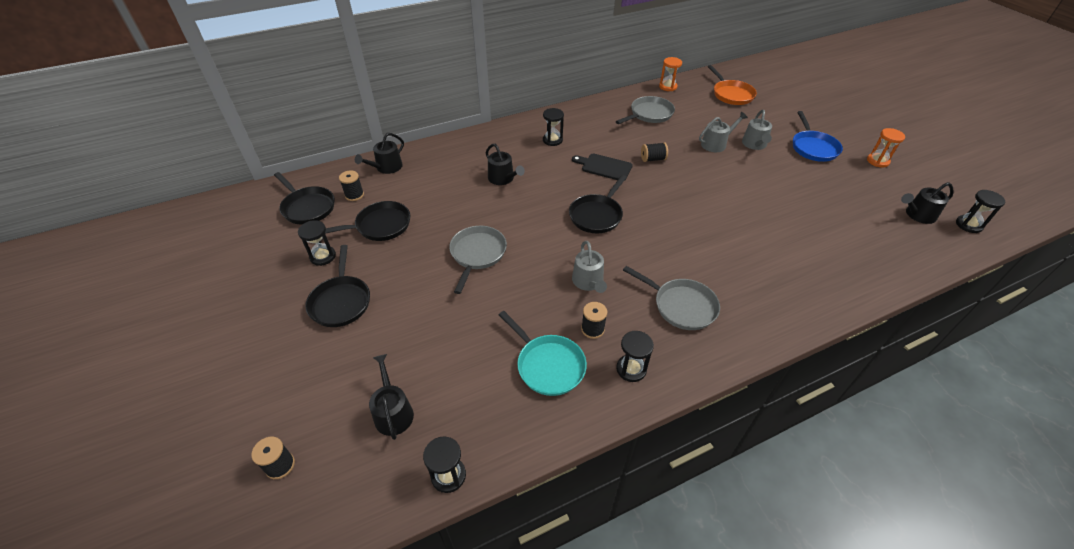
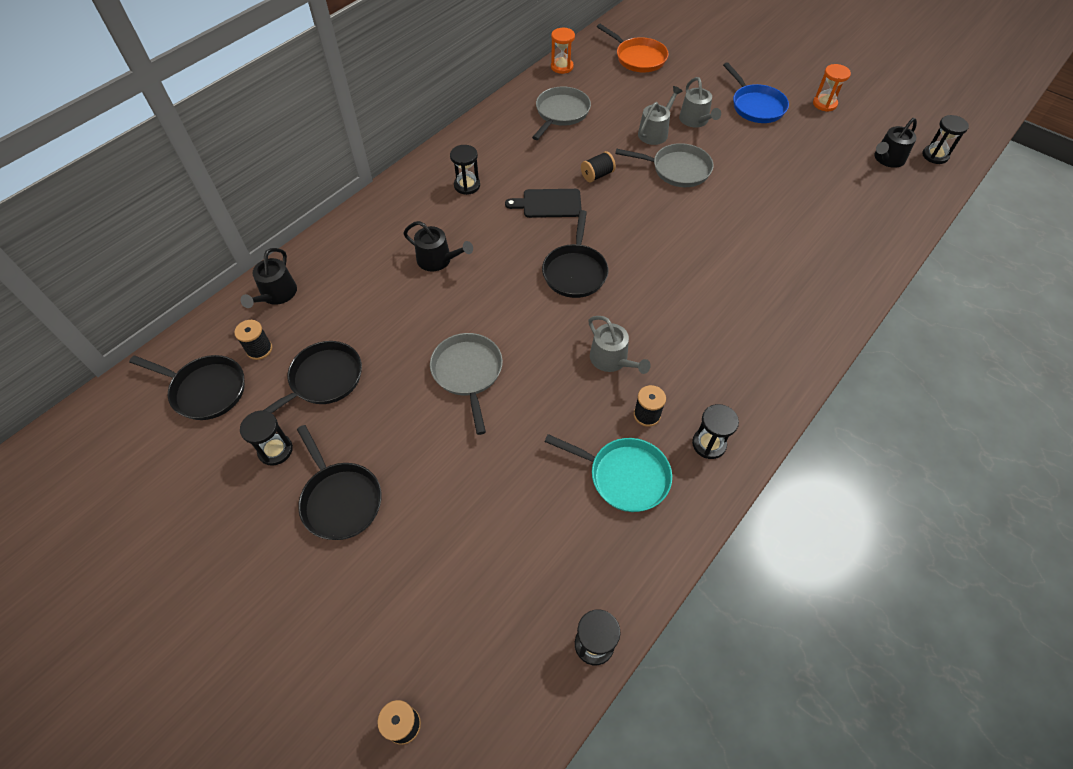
camera: 25 degrees left, 10 degrees up
black watering can [369,354,414,440] -> none
grey pan [623,266,720,330] -> grey pan moved to [615,143,714,187]

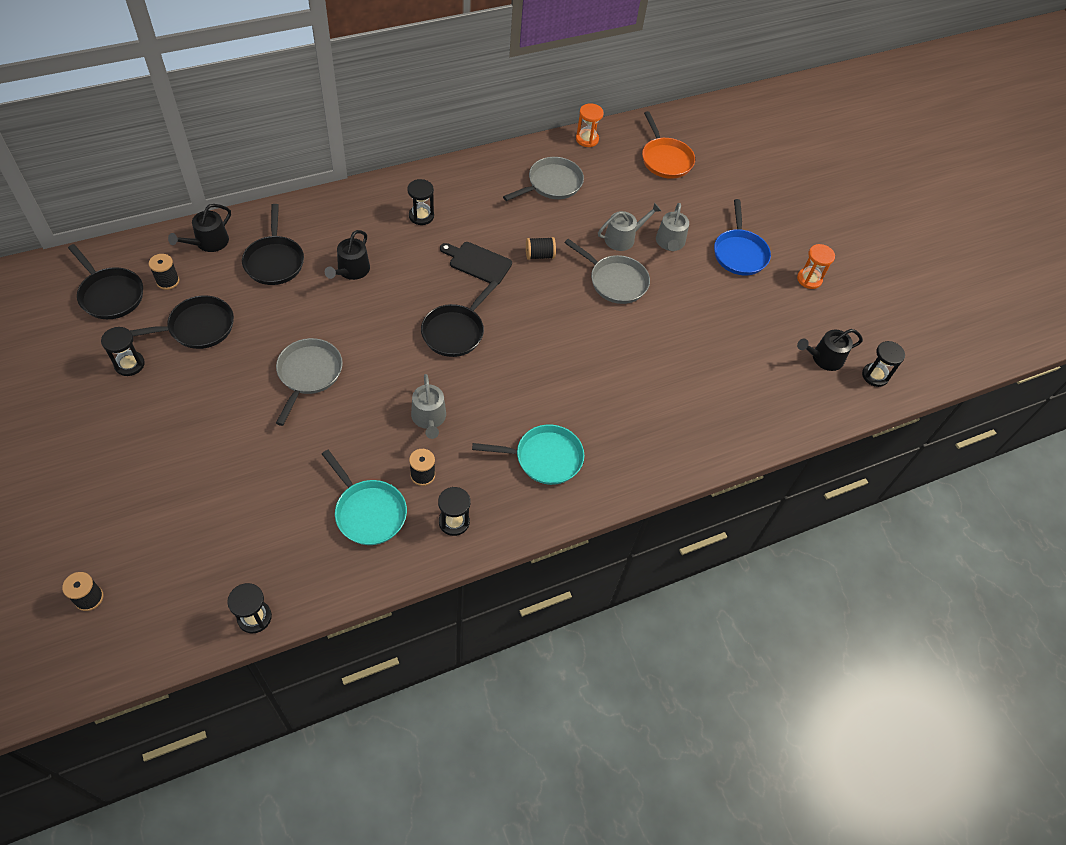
camera: 20 degrees right, 0 degrees up
black pan [297,425,382,540] -> black pan moved to [242,204,304,285]
black watering can [403,221,473,271] -> black watering can turned 60 degrees clockwise [325,230,370,280]
none -> turquoise pan [472,425,584,485]

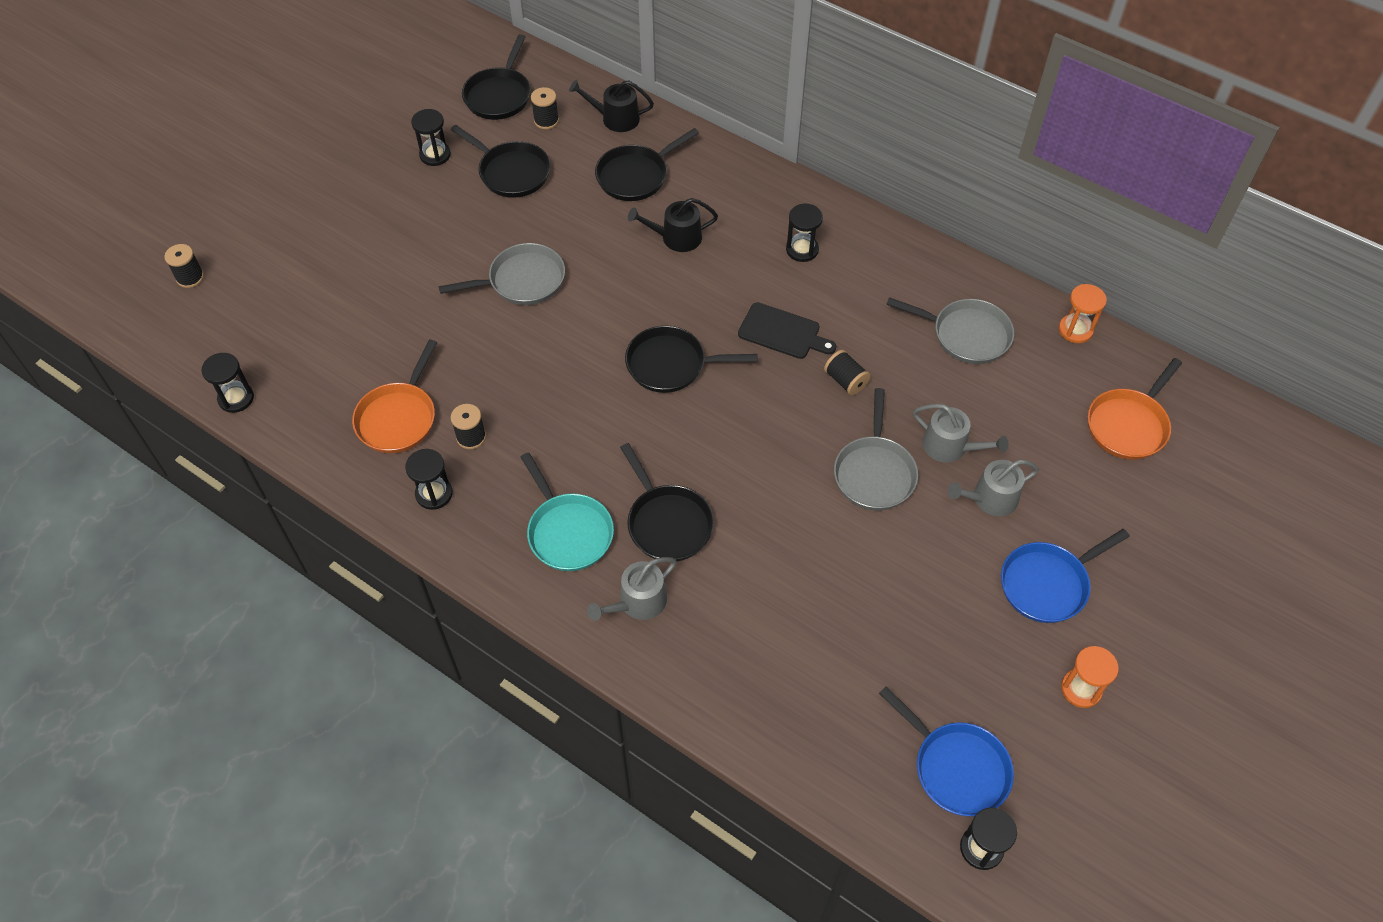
camera: 65 degrees right, 0 degrees up
turquoise pan [322,450,407,545] -> orange pan [352,340,437,453]
grey watering can [411,374,446,439] -> grey watering can moved to [587,557,676,621]
black cutting board [440,242,512,285] -> black cutting board turned 120 degrees clockwise [738,302,836,359]
black watering can [797,329,863,371] -> blue pan [879,686,1014,816]
none -> black pan [620,443,714,562]

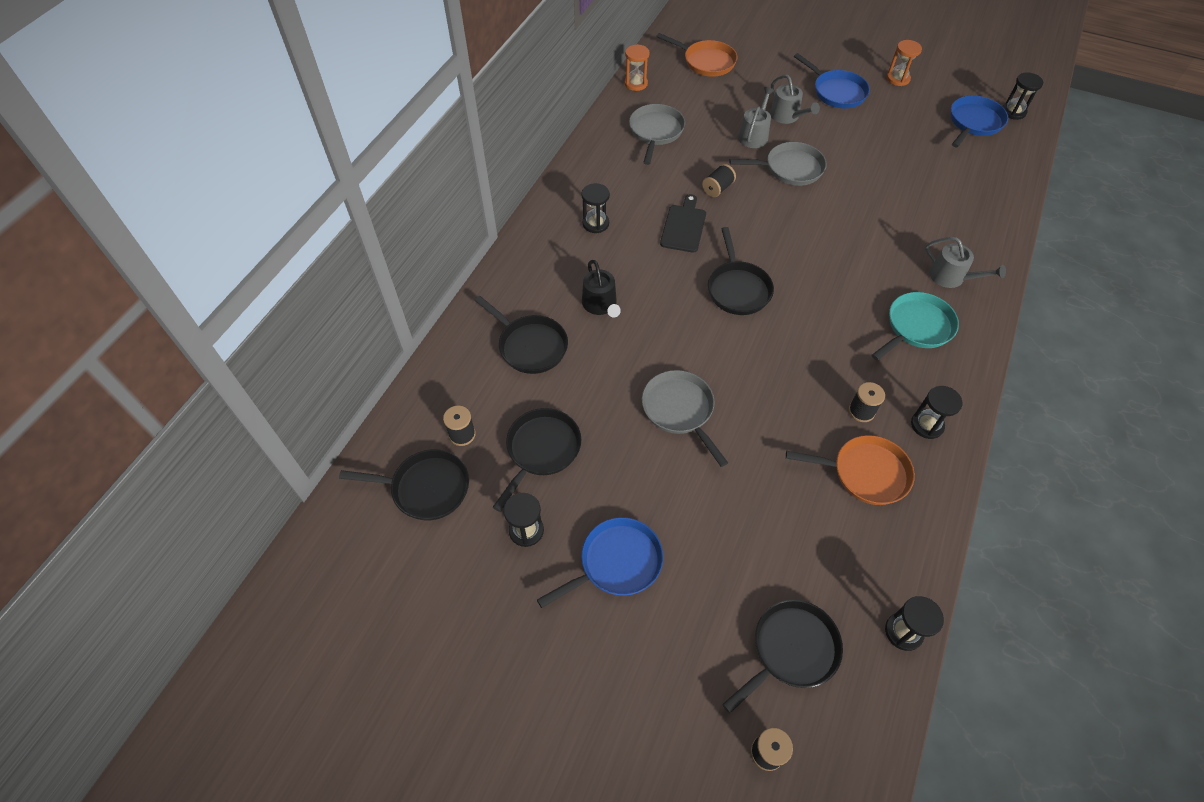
camera: 100 degrees left, 0 degrees up
black watering can [569,80,654,132] -> none
black pan [620,443,714,562] -> black pan moved to [722,600,843,713]
none -> blue pan [537,517,663,608]

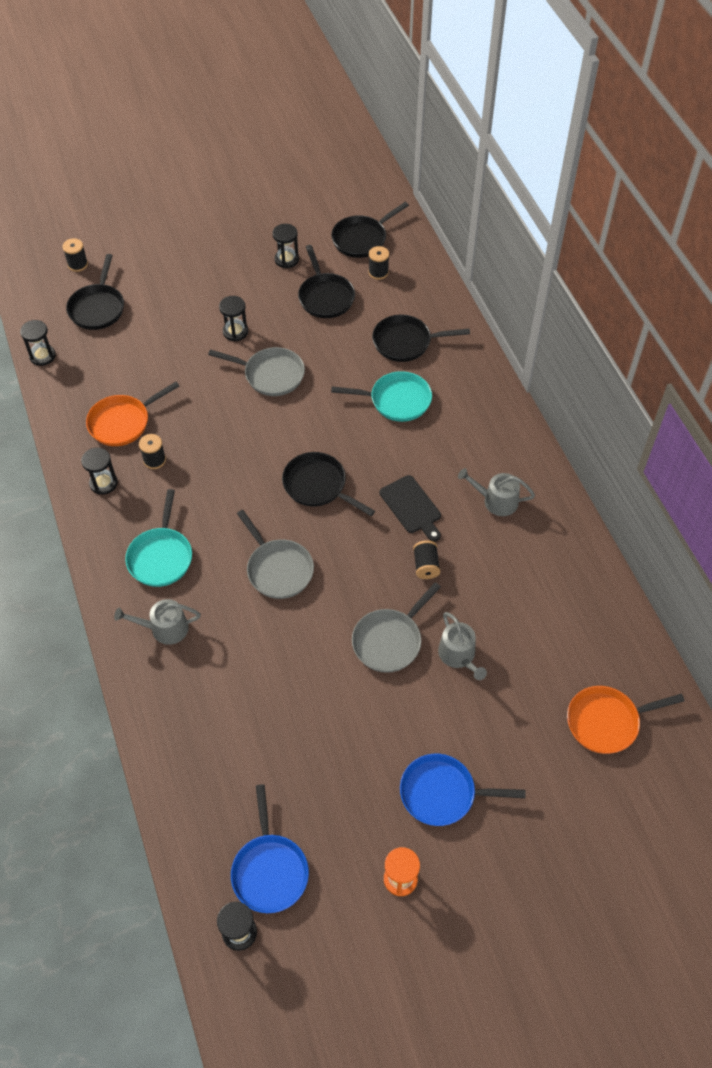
camera: 135 degrees right, 0 degrees up
blue pan [537,517,663,608] -> none
black hourglass [581,183,610,233] -> black hourglass moved to [219,296,248,341]
black watering can [582,260,621,318] -> turquoise pan [331,371,432,422]
orange hourglass [624,44,650,91] -> none
grey pan [629,104,685,165] -> grey pan moved to [237,510,314,599]
grey watering can [770,75,820,124] -> grey watering can moved to [458,468,535,516]

